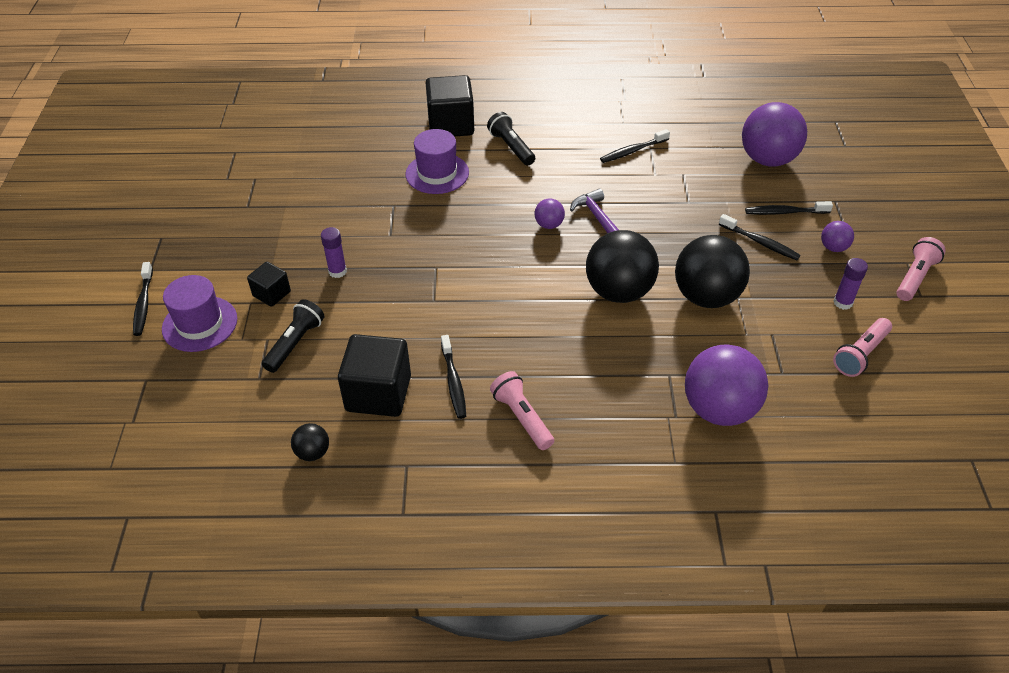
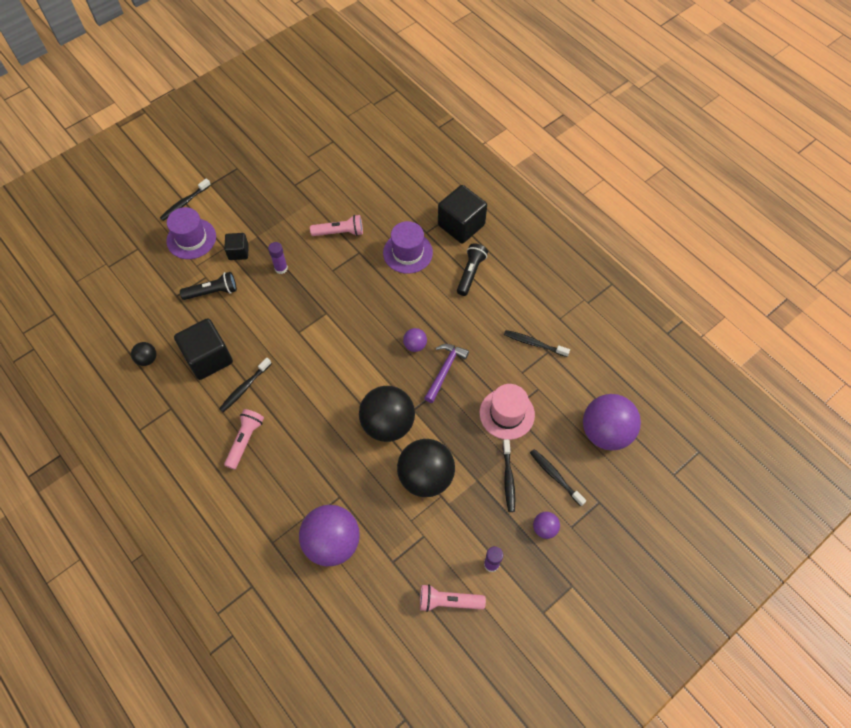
camera: 50 degrees right, 15 degrees up
pink flashlight [896,237,946,301] -> pink flashlight moved to [310,215,363,236]
none -> pink hat [480,384,535,440]

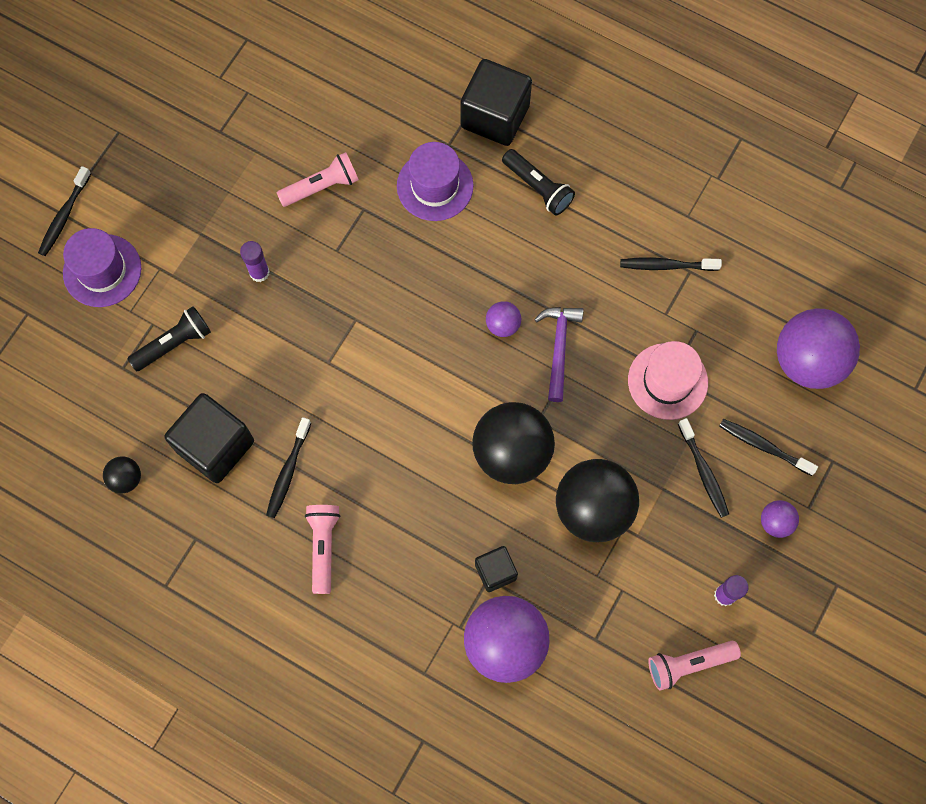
camera: 20 degrees left, 10 degrees up
black cube [224,233,249,260] -> black cube moved to [475,546,518,592]
black flashlight [457,243,488,296] -> black flashlight turned 135 degrees clockwise [502,149,575,215]

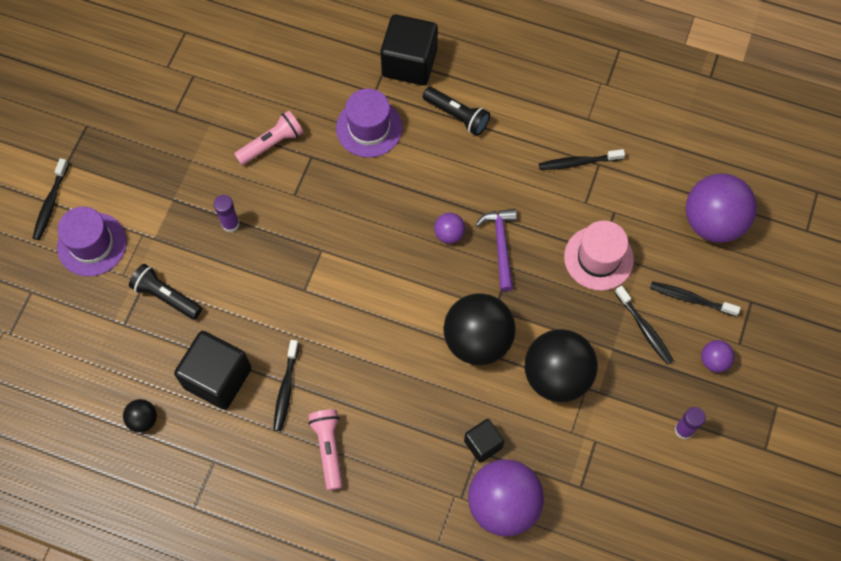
camera: 10 degrees left, 5 degrees down
black flashlight [128,306,211,371] -> black flashlight turned 105 degrees counterclockwise [129,264,202,320]
pink flashlight [648,641,741,691] -> none

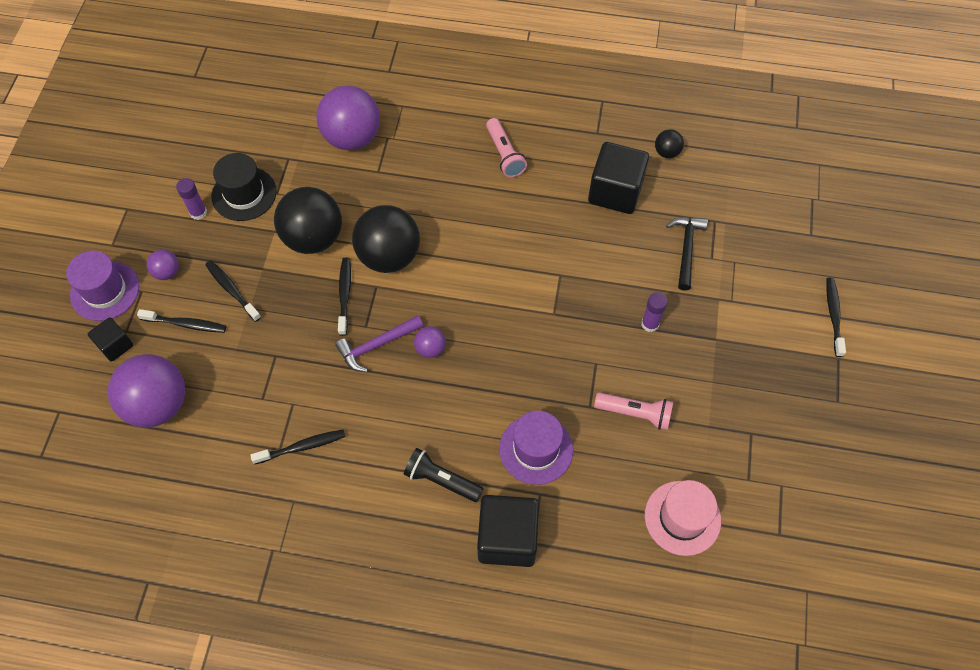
camera: 170 degrees right, 5 degrees down
purple hat [57,207,127,276] -> purple hat moved to [66,250,139,321]
black flashlight [129,264,202,320] -> black hammer [666,217,708,291]
pink flashlight [234,111,303,165] -> pink flashlight turned 120 degrees counterclockwise [594,393,673,430]
black toothbrush [273,340,299,431] -> black toothbrush moved to [338,257,351,336]
black cube [464,419,504,463] -> black cube moved to [88,317,133,362]
purple hammer [476,209,517,291] -> purple hammer turned 75 degrees clockwise [335,315,423,372]
pink hat [564,220,634,291] -> pink hat moved to [645,480,721,556]
none -> black hat [212,153,277,221]

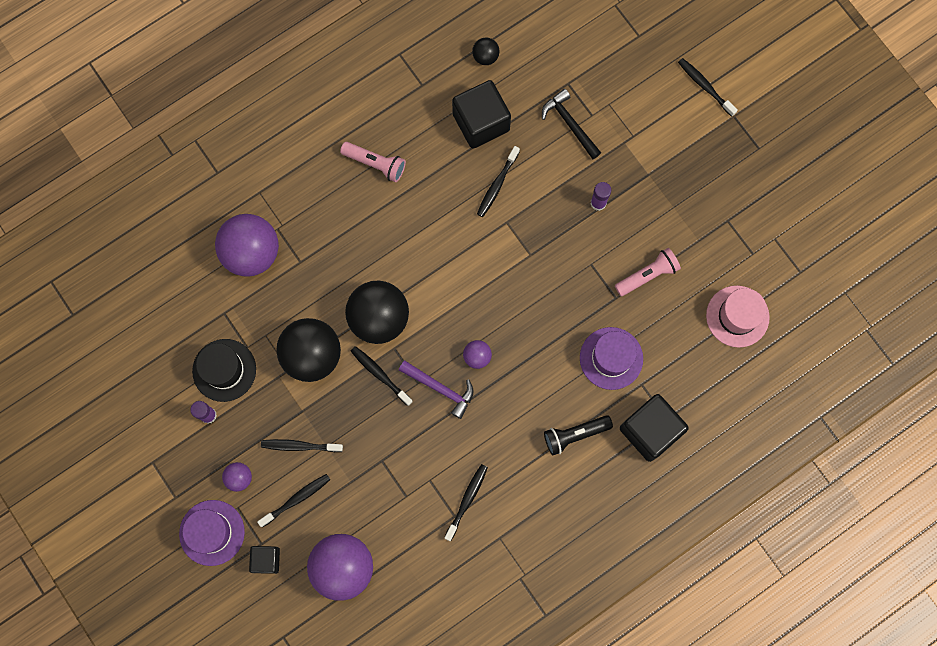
camera: 45 degrees left, 15 degrees up
purple hammer [335,315,423,372] -> purple hammer turned 75 degrees counterclockwise [399,360,474,419]
none -> black toothbrush [477,146,520,217]

